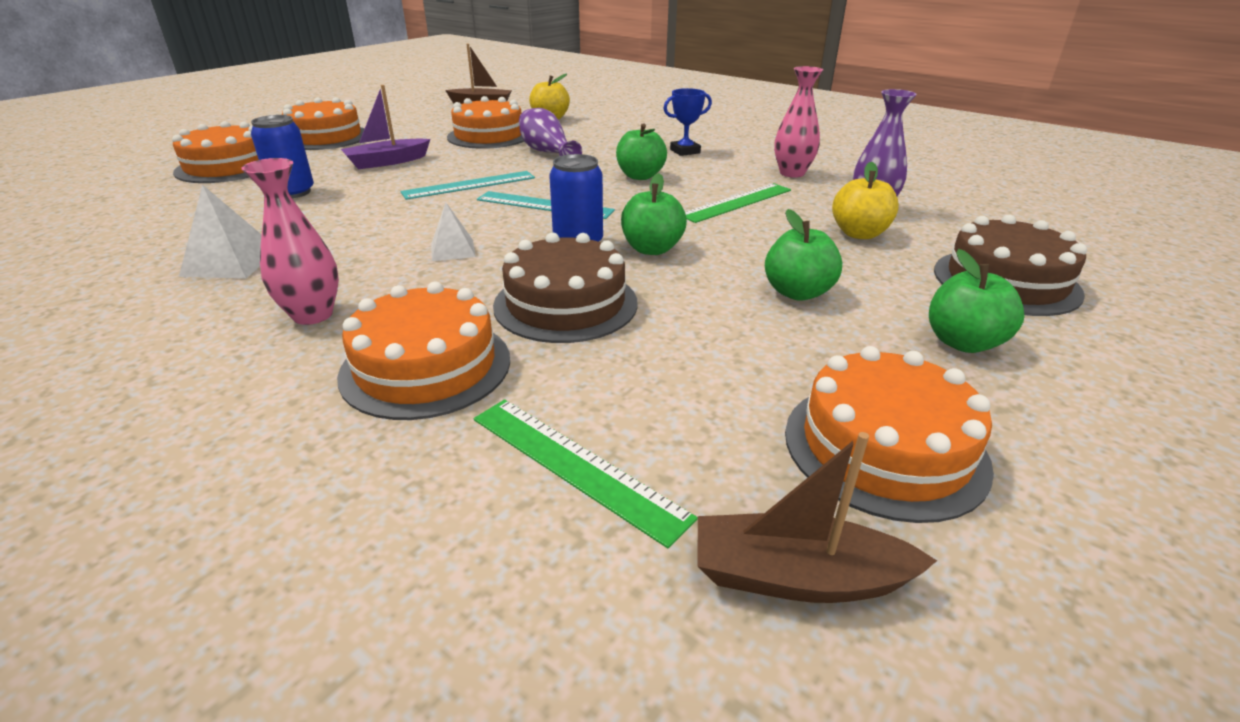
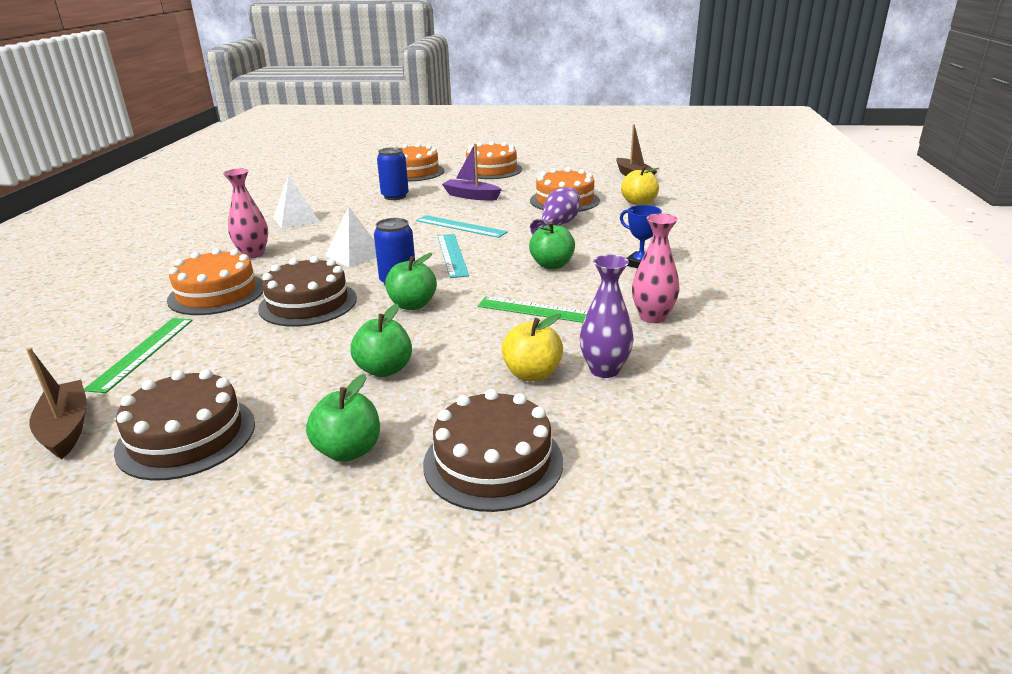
camera: 60 degrees right, 5 degrees down
white pyramid [431,202,476,261] -> white pyramid [326,206,377,268], size x1.52
orange cake [785,346,994,523] -> brown cake [114,369,255,481]

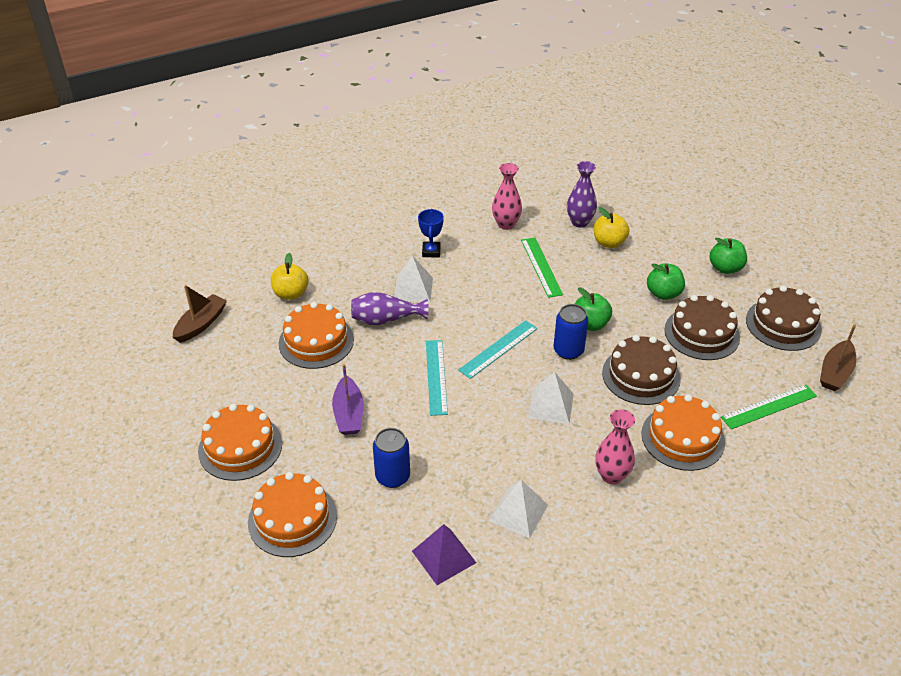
camera: 125 degrees left, 15 degrees up
brown cake [423,389,563,512] -> brown cake moved to [664,295,740,360]
green apple [529,221,575,269] -> none
none -> white pyramid [394,255,433,302]
none -> purple pyramid [412,524,476,585]

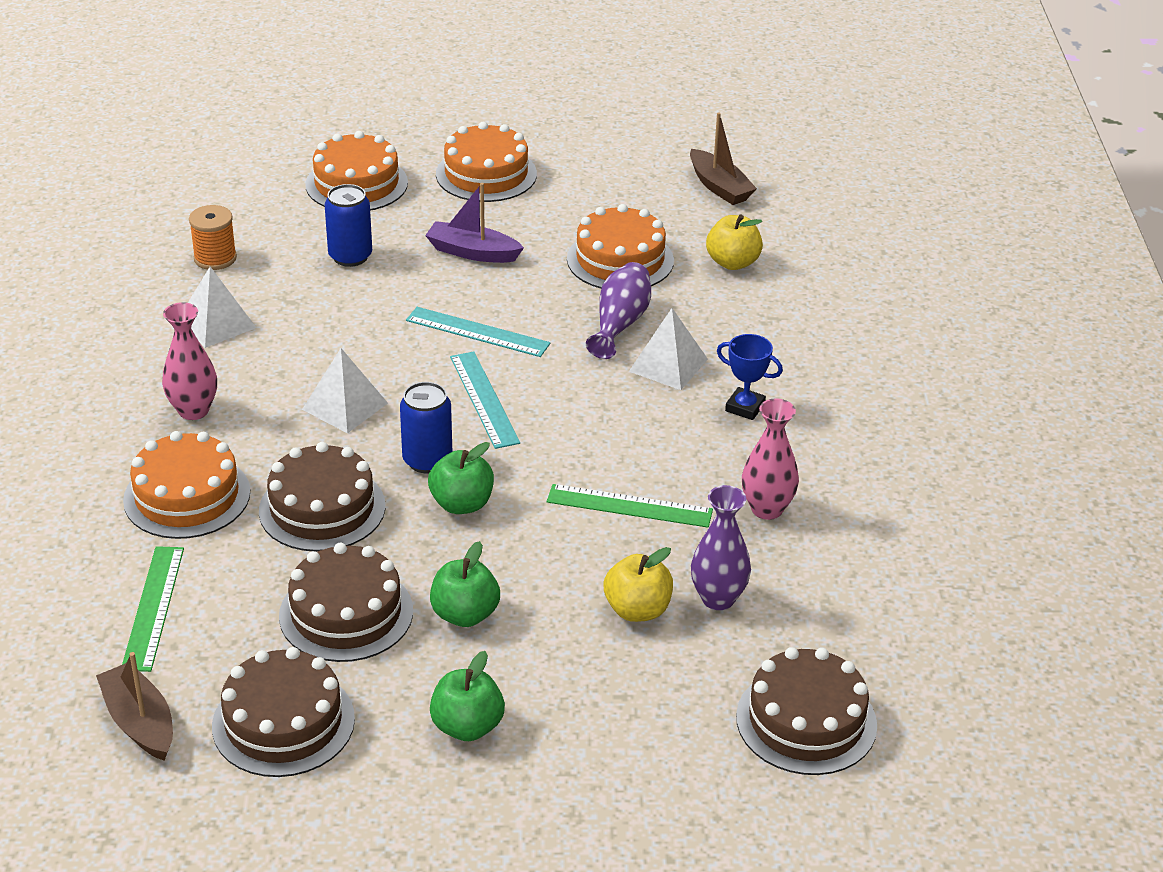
camera: 115 degrees right, 5 degrees down
purple pyramid [412,524,476,585] -> orange spool [189,205,237,270]
none -> brown cake [736,647,877,775]

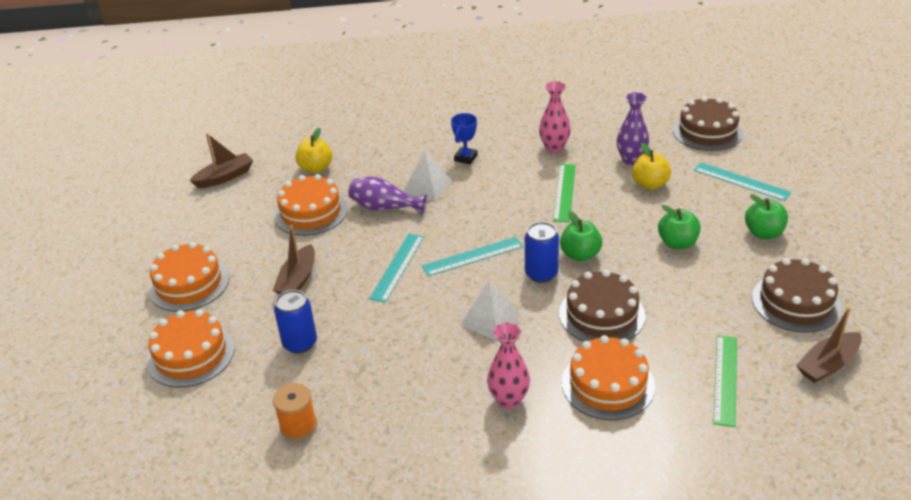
camera: 90 degrees left, 0 degrees up
green ruler [122,546,184,672] -> green ruler turned 75 degrees counterclockwise [713,335,737,427]
white pyramid [188,267,256,348] -> none
brown cake [279,543,413,662] -> none
purple boat [425,183,524,263] -> brown boat [273,225,315,295]
none -> turquoise ruler [694,162,791,201]

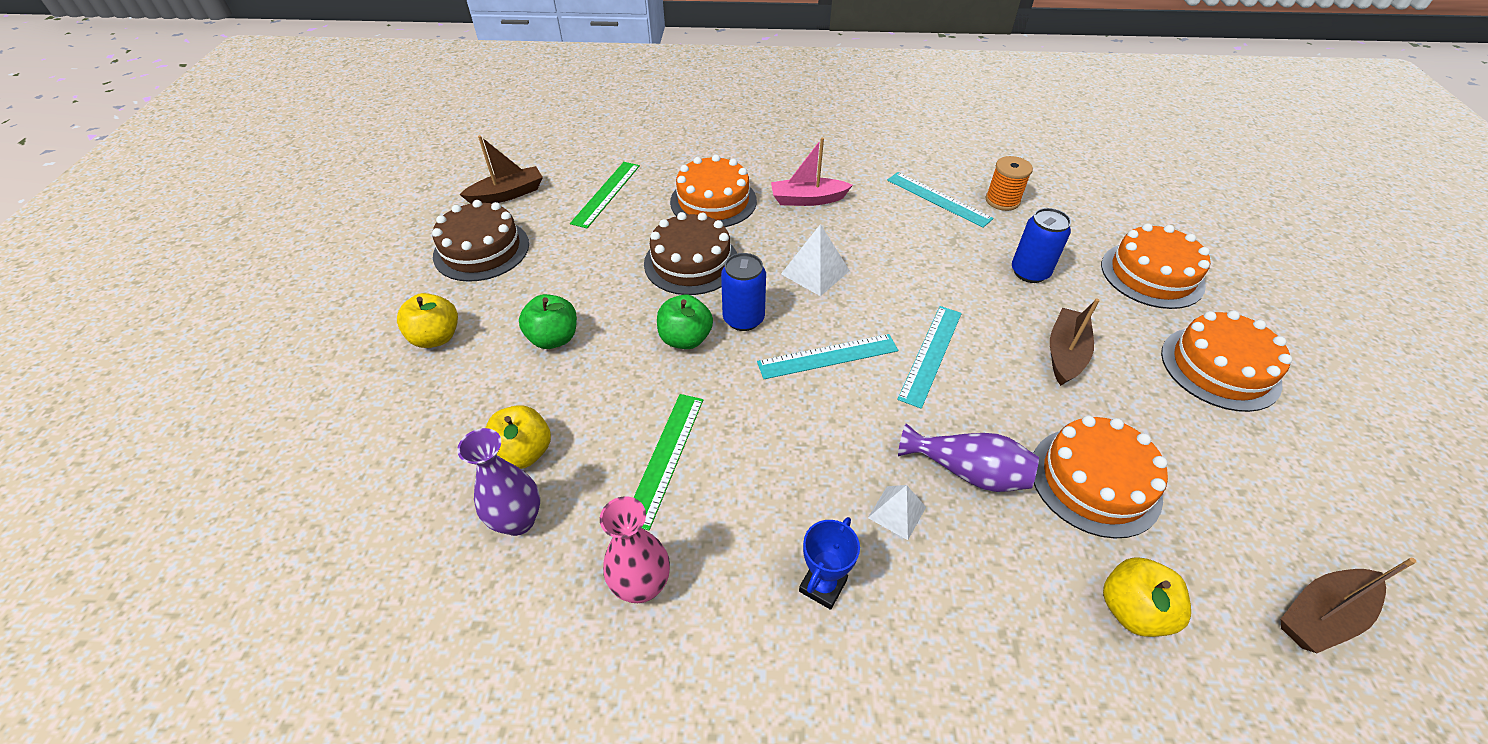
camera: 175 degrees left, 10 degrees up
white pyramid [403,150,452,201] -> white pyramid [868,485,926,540], size x0.66
pink vase [487,322,530,409] -> pink boat [771,138,853,206]
brown cake [673,96,743,151] -> none
turquoise ruler [694,162,791,201] -> turquoise ruler moved to [887,172,994,228]
green apple [745,194,788,239] -> yellow apple [397,293,458,348]

